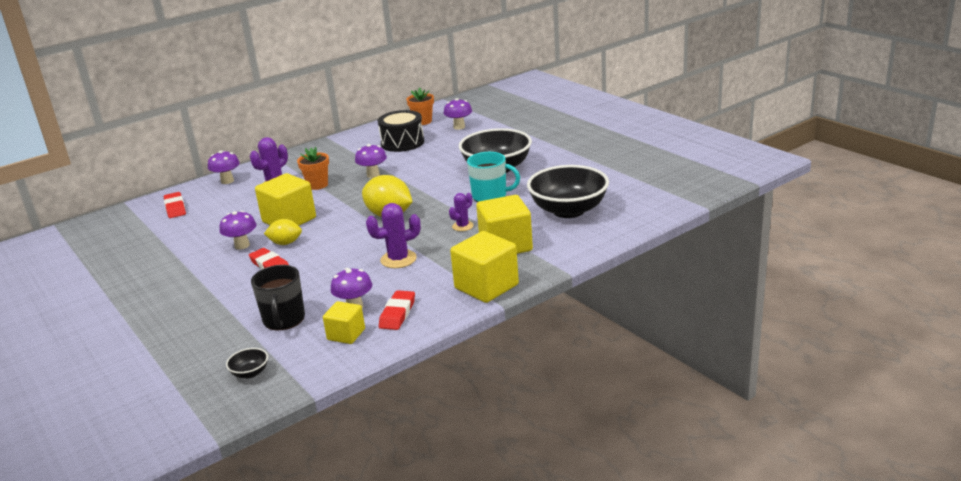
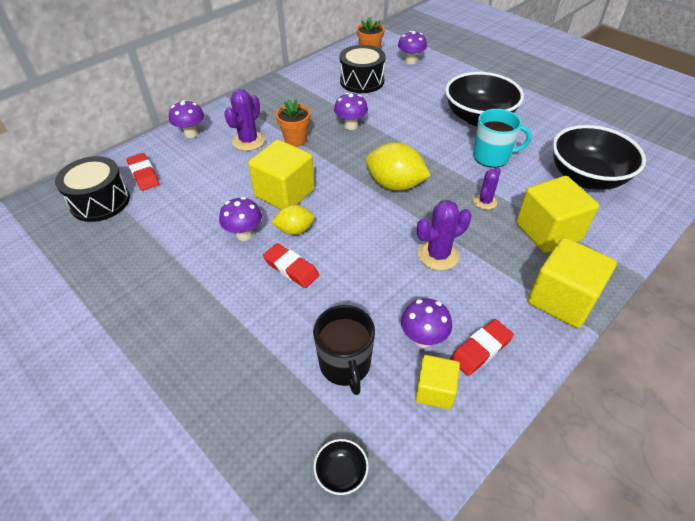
camera: 10 degrees left, 20 degrees up
red eraser [379,290,415,330] -> red eraser turned 45 degrees clockwise [450,319,514,376]
none -> black drum [55,156,130,222]

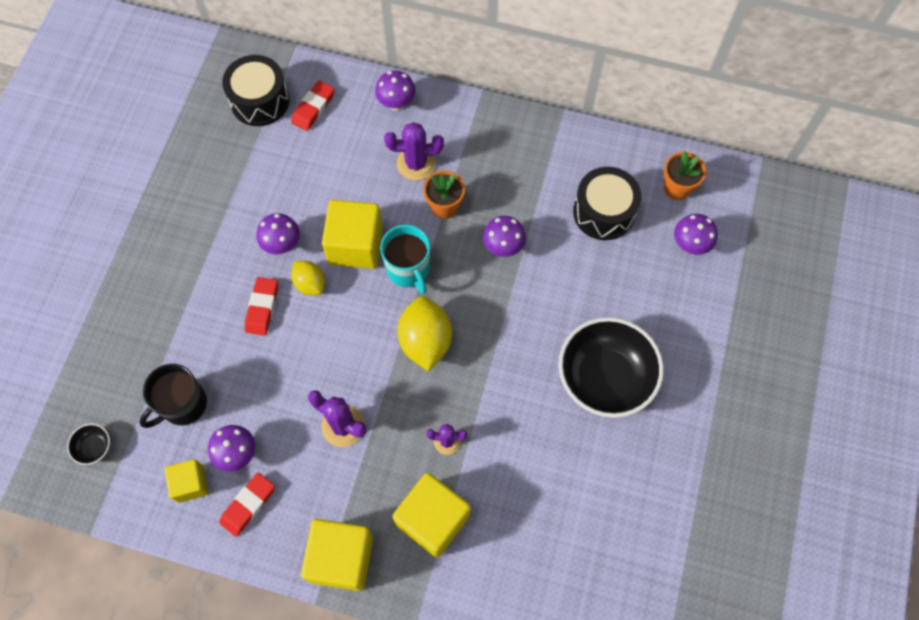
camera: 60 degrees right, 20 degrees up
red eraser [450,319,514,376] -> red eraser turned 75 degrees counterclockwise [219,473,275,537]
turquoise mug [473,109,532,168] -> turquoise mug moved to [380,225,430,294]
black bowl [552,125,646,190] -> none

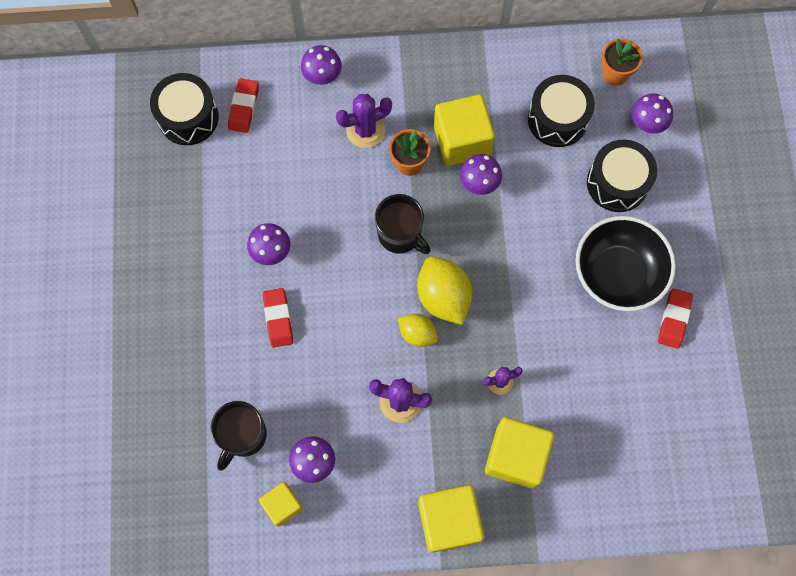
camera: 20 degrees left, 5 degrees up
black bowl [67,423,110,465] -> none
red eraser [219,473,275,537] -> red eraser moved to [658,289,693,349]
yellow lemon [291,261,325,295] -> yellow lemon moved to [397,314,438,347]
yellow cube [322,200,383,269] -> yellow cube moved to [434,95,495,166]
turquoise mug [380,225,430,294] -> black mug [375,194,430,254]
none -> black drum [587,140,657,212]

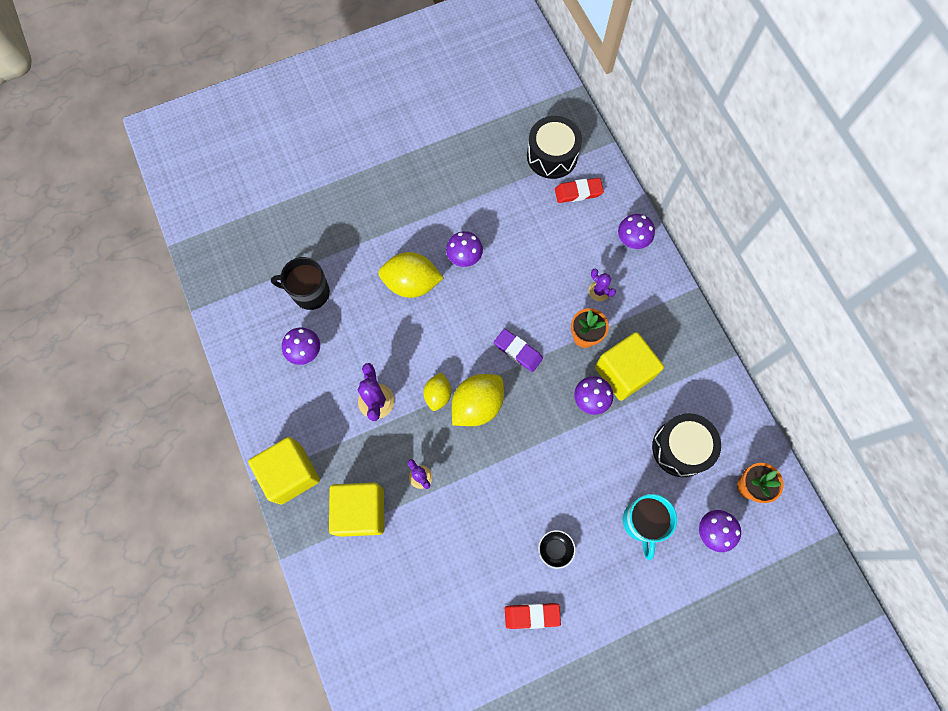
camera: 70 degrees right, 0 degrees up
yellow cube [259,482,303,527] -> none
red eraser [263,288,293,348] -> yellow lemon [378,252,444,298]
purple cactus [336,94,392,148] -> purple cactus [589,269,616,301], size x0.62
black mug [375,194,430,254] -> purple eraser [494,329,543,372]
black bowl [576,216,676,311] -> black bowl [538,530,576,569], size x0.40
black drum [587,140,657,212] -> turquoise mug [623,494,677,560]

